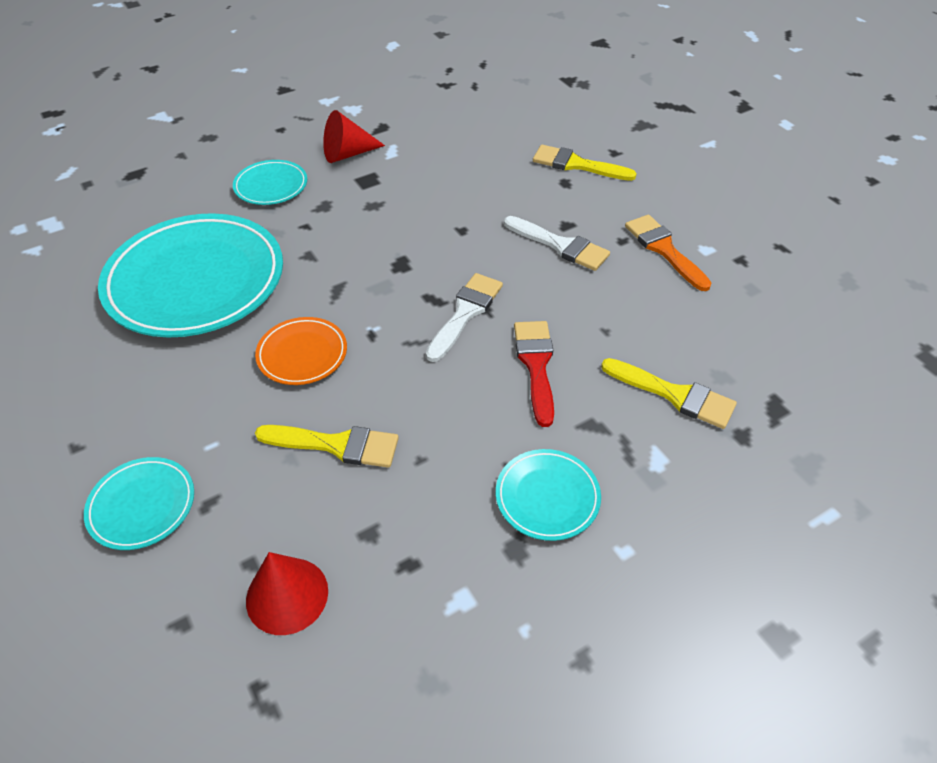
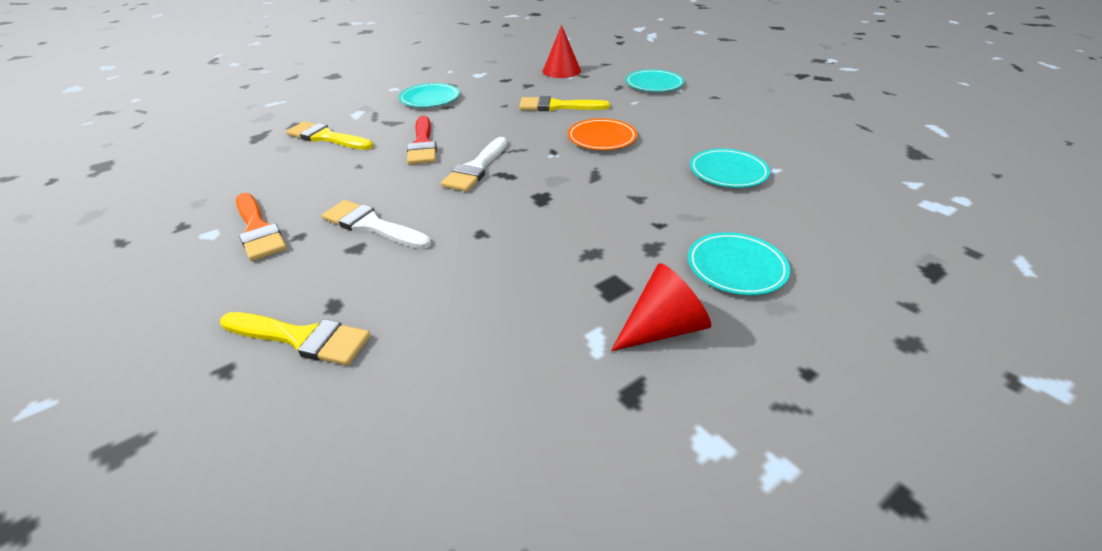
camera: 175 degrees right, 10 degrees down
turquoise plate [98,213,283,337] -> turquoise plate [690,149,770,188], size x0.47

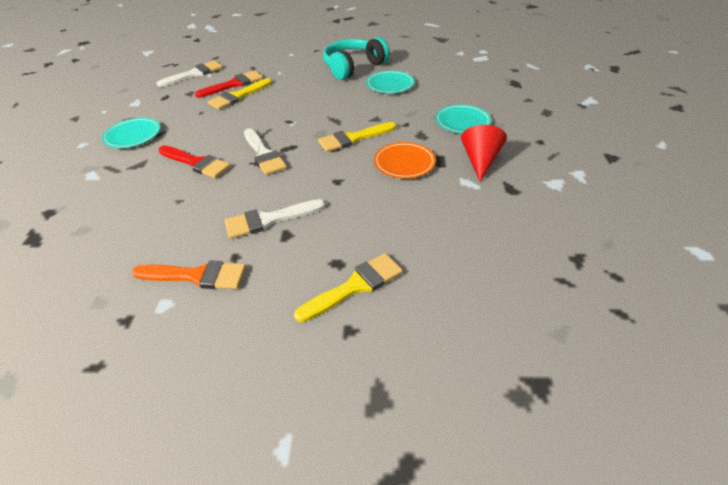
camera: 50 degrees left, 5 degrees up
yellow brush [286,121,373,150] -> yellow brush moved to [318,122,396,152]
red cone [543,25,581,78] -> white brush [156,61,223,87]
orange plate [568,118,637,150] -> orange plate moved to [374,142,436,179]
turquoise plate [625,69,684,92] -> none
none -> red brush [195,70,263,98]
none -> turquoise headphones [323,37,390,80]

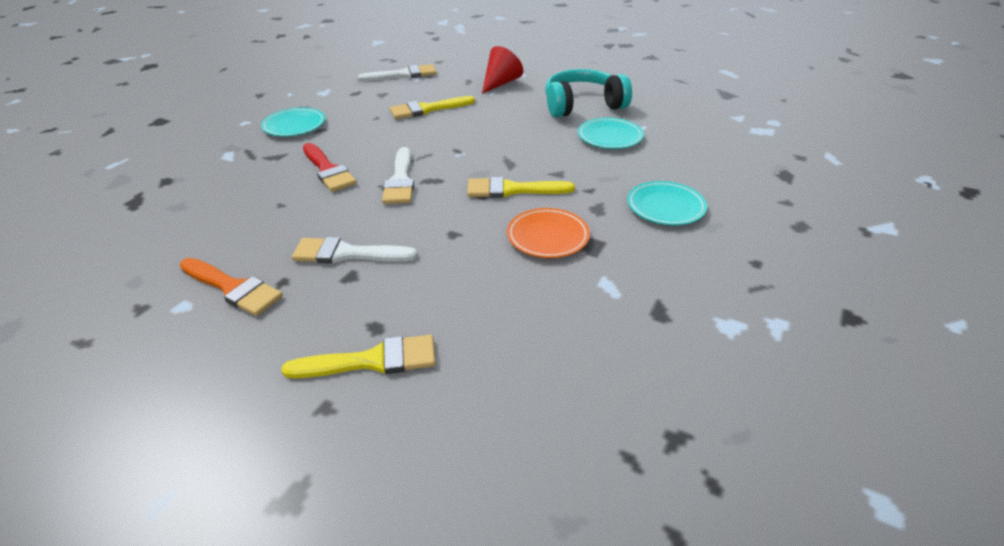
camera: 25 degrees right, 5 degrees down
red brush [195,70,263,98] -> none
red cone [461,125,507,182] -> red cone moved to [482,46,523,94]

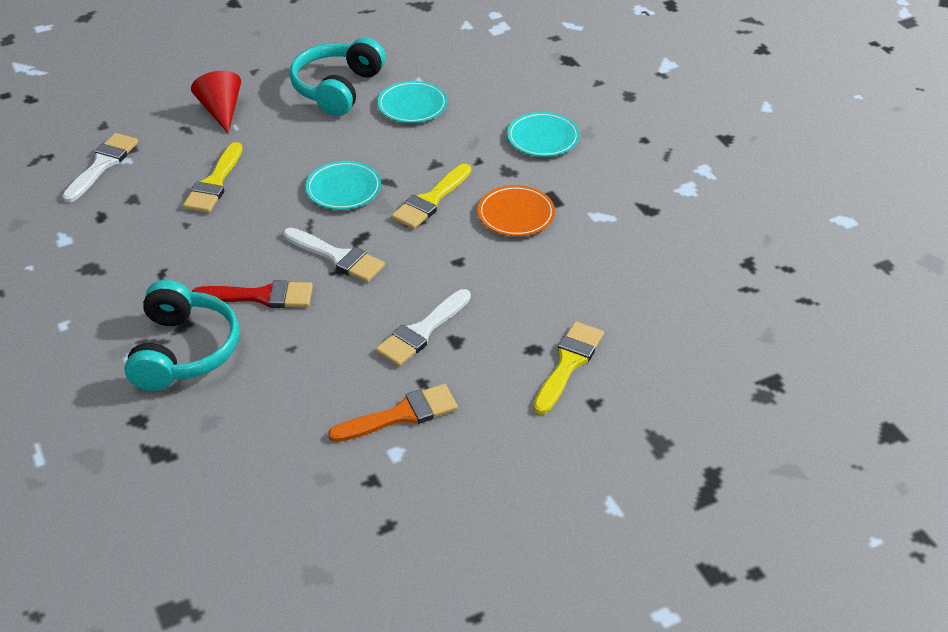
camera: 55 degrees left, 5 degrees up
turquoise plate [261,108,325,136] -> turquoise plate moved to [305,161,381,210]
none -> turquoise headphones [125,280,239,391]

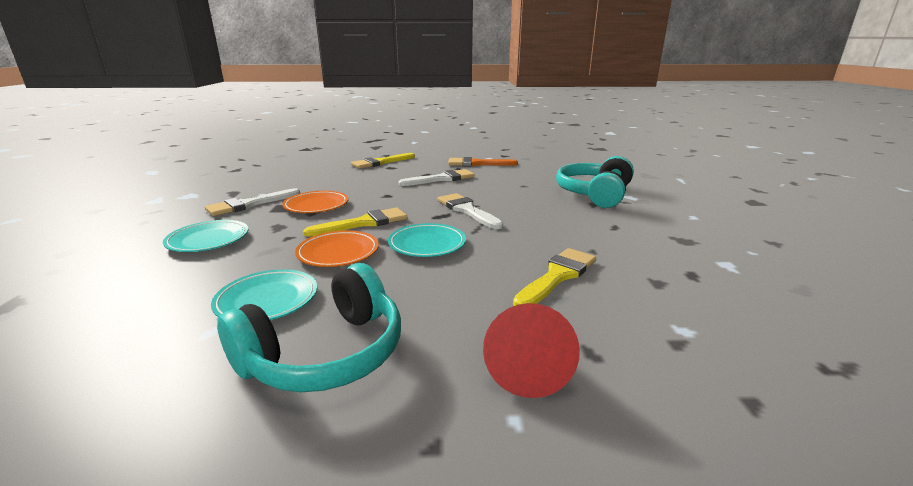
camera: 155 degrees left, 20 degrees down
white brush [62,133,138,203] -> white brush moved to [205,188,300,216]
red brush [192,280,313,308] -> none
none -> orange plate [295,230,379,267]

